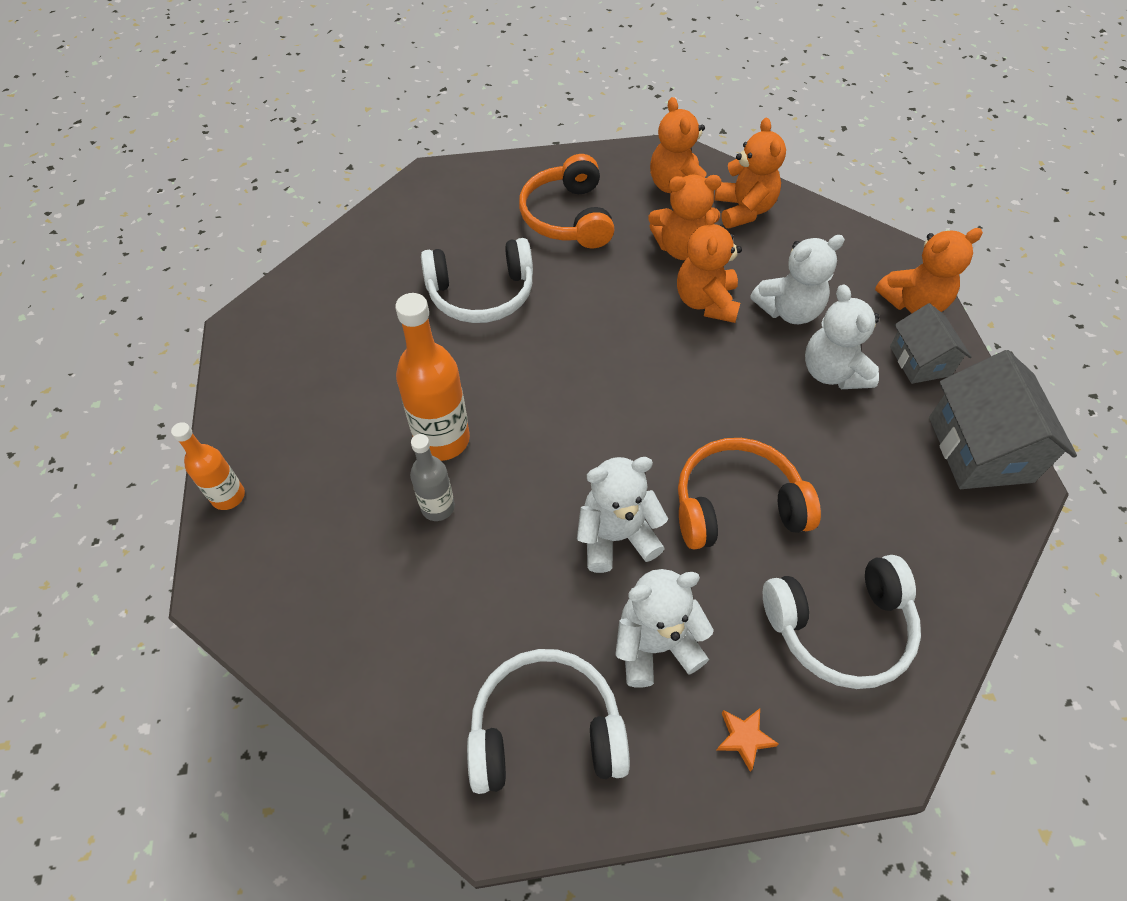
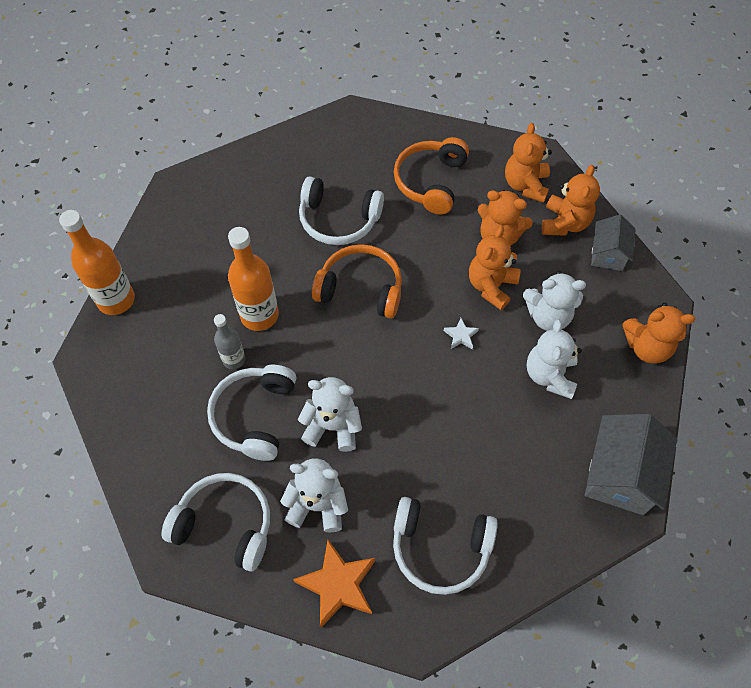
camera: 25 degrees right, 5 degrees up
orange bottle [171,422,245,510] -> orange bottle [59,210,135,315], size x1.71
orange headphones [678,438,821,549] -> orange headphones moved to [312,244,402,319]
orange star [717,708,778,772] -> orange star [293,540,375,627], size x2.05
grey house [890,303,972,384] -> grey house moved to [591,215,636,271]
none -> white headphones [207,365,296,461]
none -> white star [444,318,479,349]

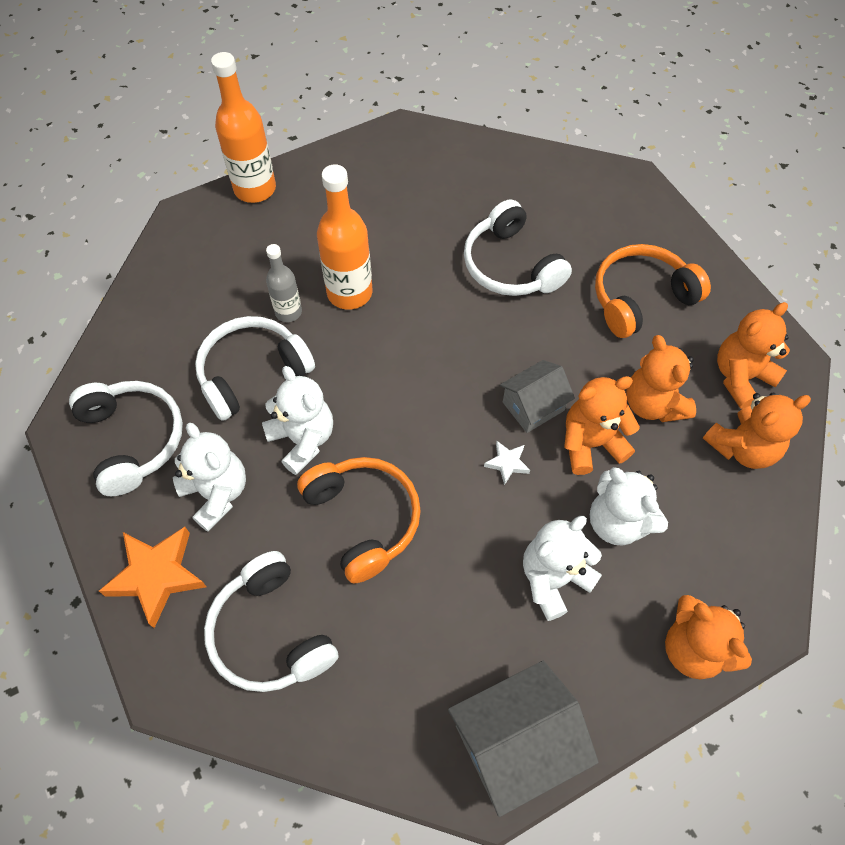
camera: 45 degrees right, 0 degrees up
orange headphones [312,244,402,319] -> orange headphones moved to [297,457,421,584]
grey house [591,215,636,271] -> grey house moved to [500,360,575,433]

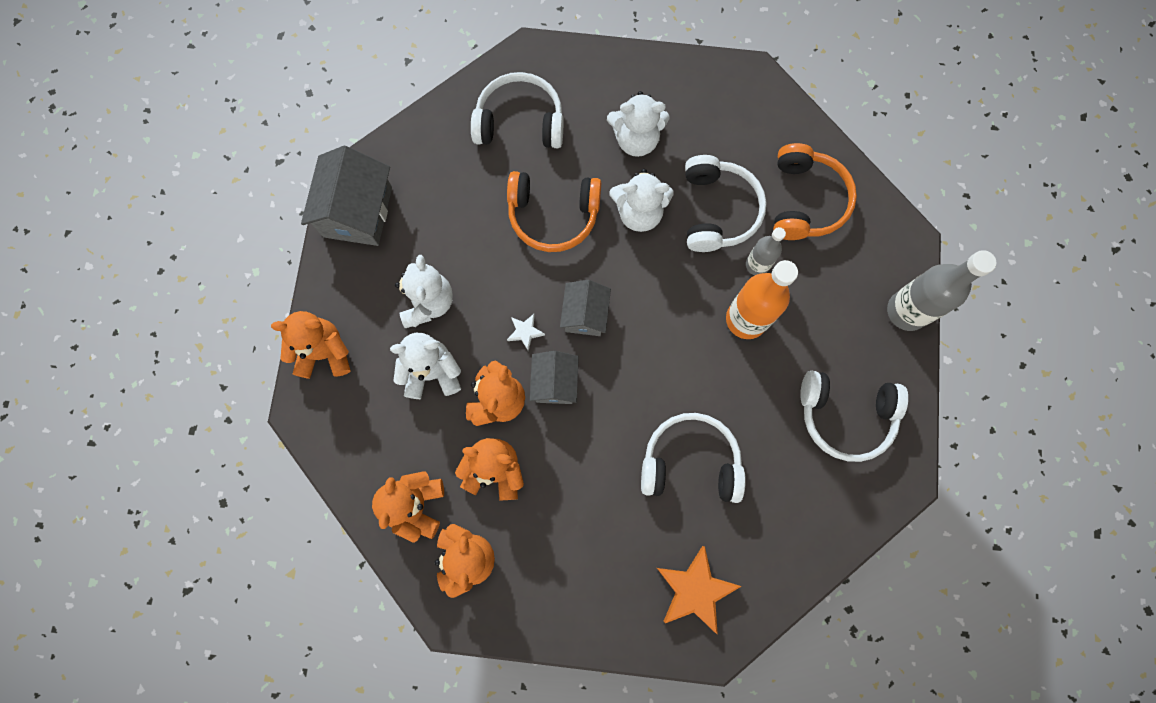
camera: 125 degrees right, 15 degrees up
white headphones [69,381,183,496] -> white headphones moved to [800,371,908,462]
orange star [99,527,207,628] -> orange star moved to [657,546,742,635]
orange bottle [211,52,276,203] -> grey bottle [887,250,997,331]
orange headphones [595,244,711,338] -> orange headphones moved to [773,143,857,240]
none -> grey house [560,280,611,336]

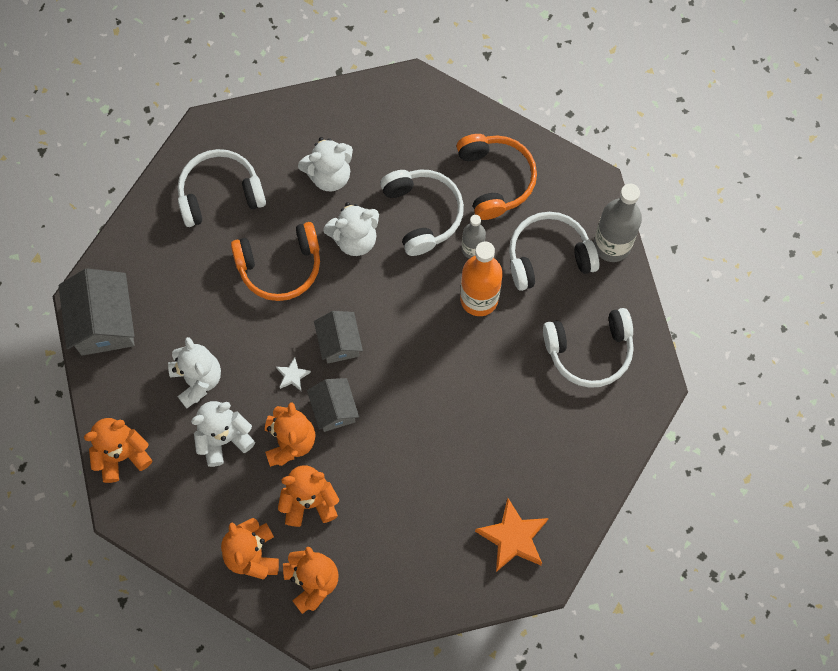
camera: 20 degrees left, 5 degrees down
white headphones [641,413,746,503] -> white headphones moved to [509,212,599,291]

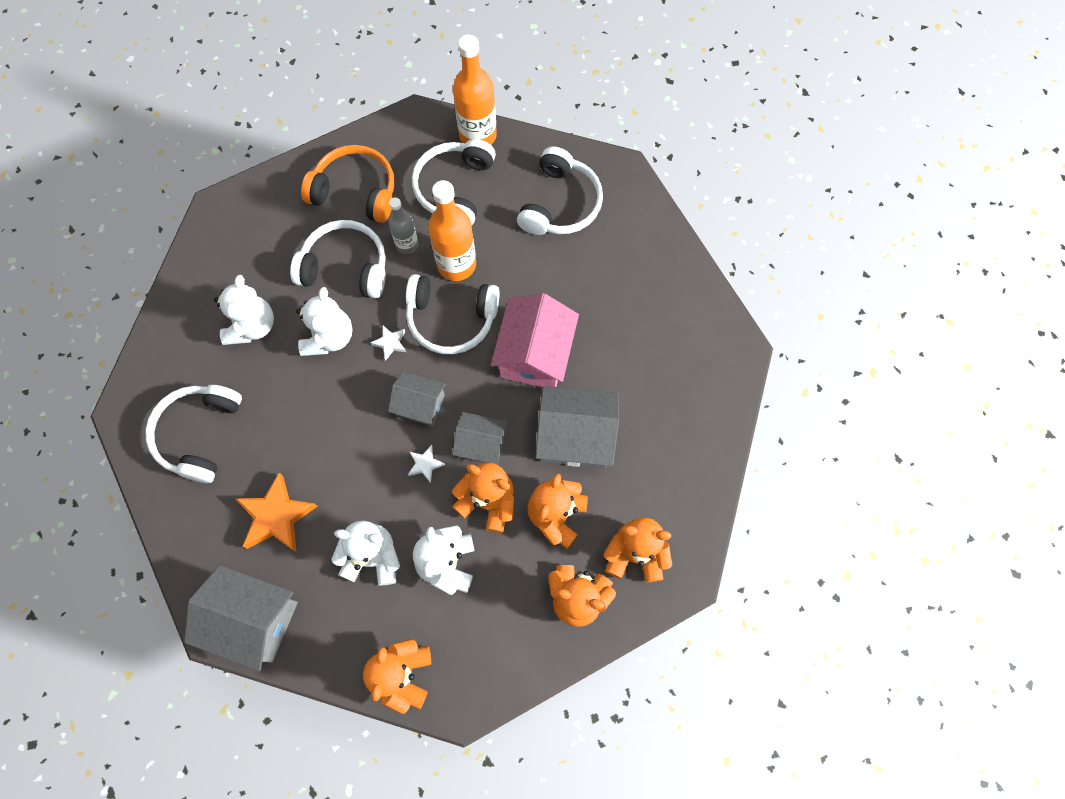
camera: 60 degrees left, 0 degrees up
orange headphones [231,222,320,301] -> none
orange star [475,498,549,572] -> orange star moved to [235,473,318,551]
grey bottle [594,184,642,262] -> orange bottle [453,35,497,145]
none -> white star [371,325,406,361]
none -> white headphones [406,274,500,354]
none -> pink house [491,293,579,387]
none -> grey house [535,386,619,468]

